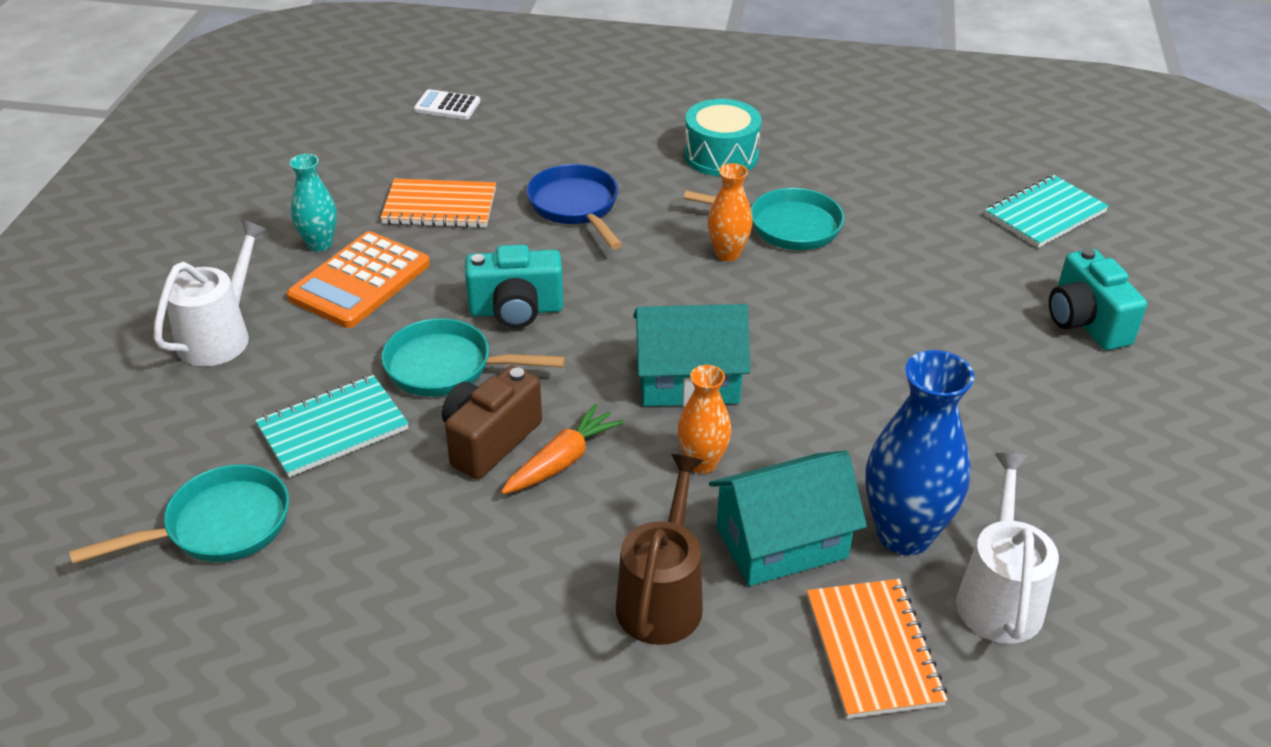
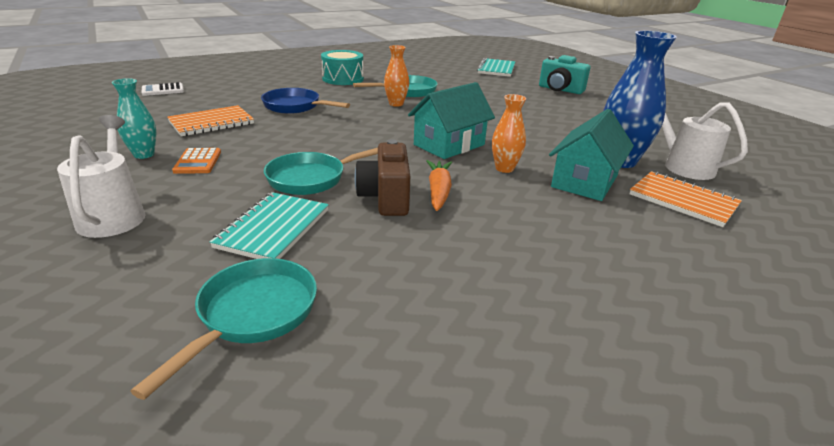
camera: 40 degrees left, 10 degrees down
orange calculator [287,231,430,328] -> orange calculator [172,148,221,174], size x0.55
turquoise camera [465,245,563,328] -> none
brown watering can [616,454,704,645] -> none

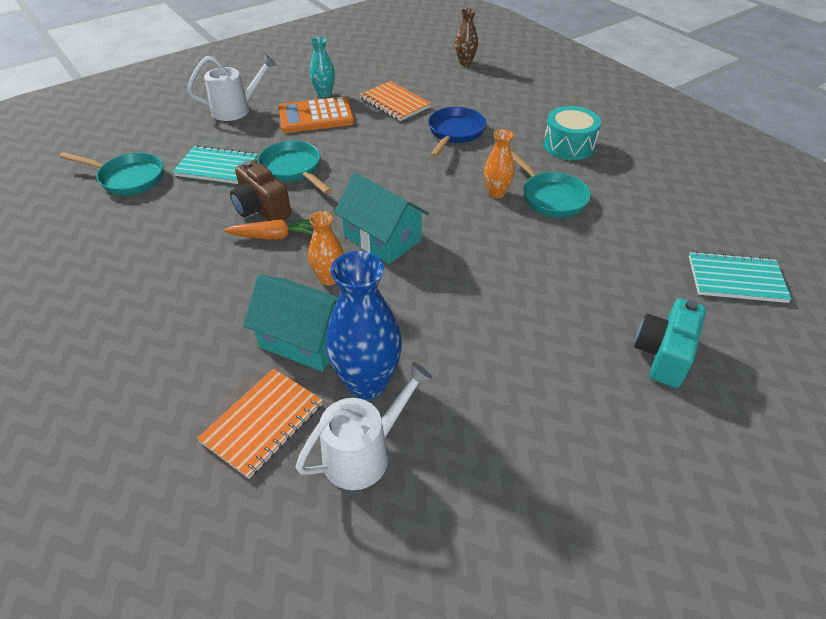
camera: 85 degrees right, 15 degrees up
white calculator [142,82,184,96] -> brown vase [455,8,478,66]
orange calculator [172,148,221,174] -> orange calculator [278,97,354,133], size x1.82
brown camera [355,139,410,216] -> brown camera turned 120 degrees counterclockwise [230,160,291,221]

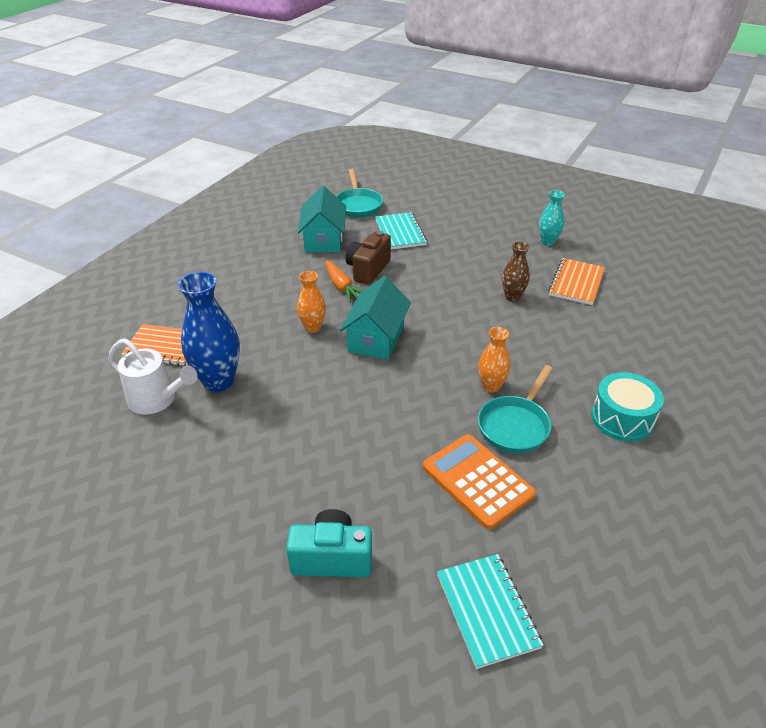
camera: 65 degrees right, 5 degrees down
white watering can [187,54,277,121] -> none
turquoise house [244,275,338,371] -> turquoise house moved to [297,186,346,252]
turquoise pan [258,141,332,194] -> none
orange calculator [278,97,354,133] -> orange calculator moved to [423,434,536,530]
blue pan [428,107,486,158] -> none
brown vase [455,8,478,66] -> brown vase moved to [502,242,530,302]

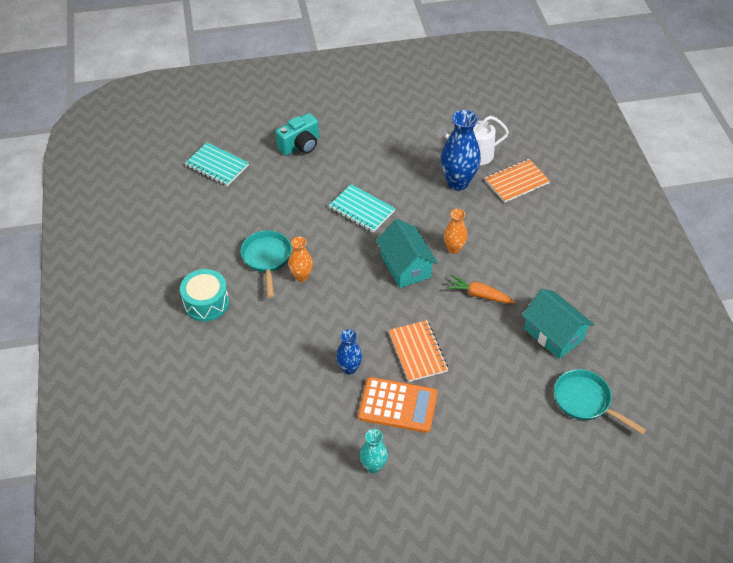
camera: 140 degrees right, 10 degrees up
brown camera [345,231,391,285] -> none
turquoise notebook [375,212,427,249] -> turquoise notebook moved to [329,184,395,232]
orange calculator [423,434,536,530] -> orange calculator moved to [358,377,438,433]
brown vase [502,242,530,302] -> blue vase [336,329,362,375]
orange notebook [548,258,605,305] -> orange notebook moved to [389,320,448,382]

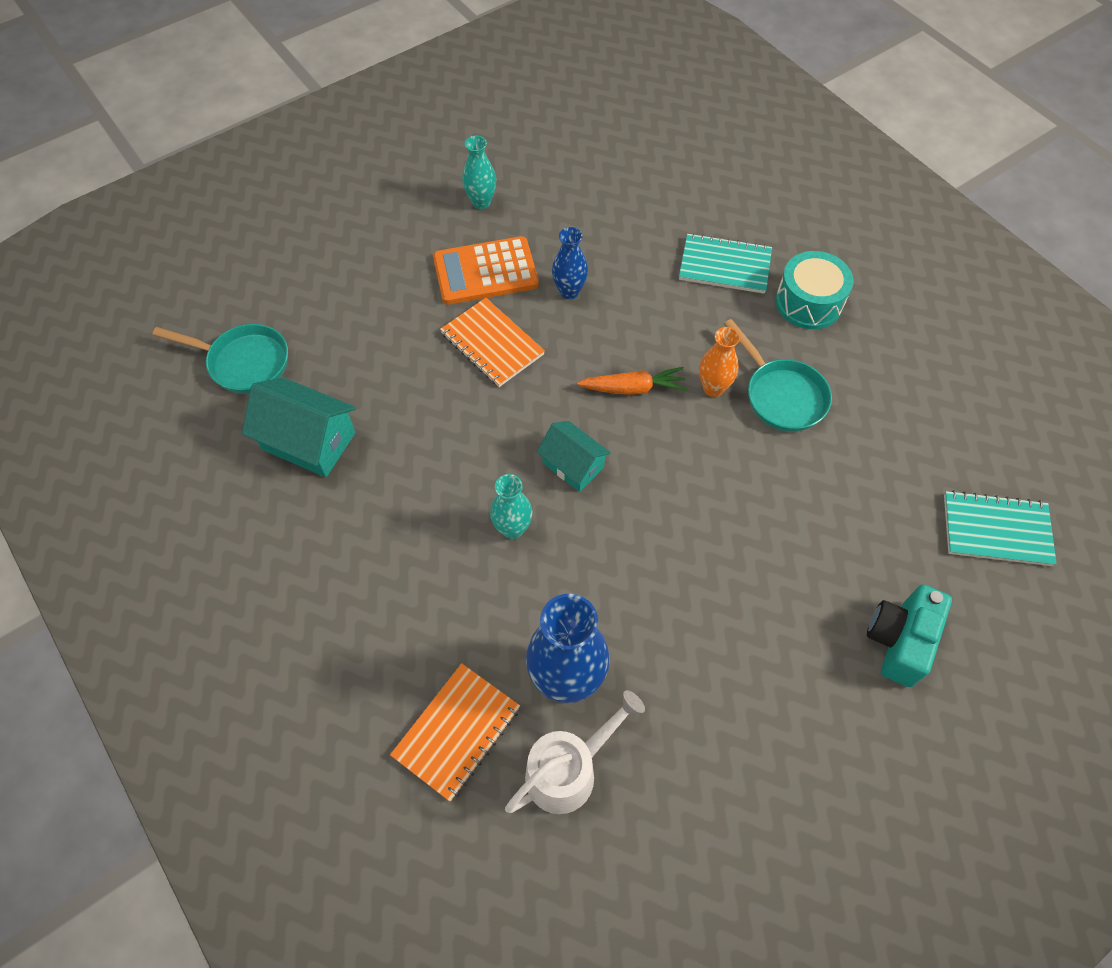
camera: 155 degrees right, 10 degrees up
turquoise notebook [329,184,395,232] -> turquoise notebook moved to [679,233,772,294]
turquoise house [376,219,438,288] -> turquoise house [537,421,611,492], size x0.65
orange vase [444,209,467,254] -> turquoise vase [490,474,532,539]
orange carrot [446,275,515,303] -> orange carrot moved to [577,367,687,395]

